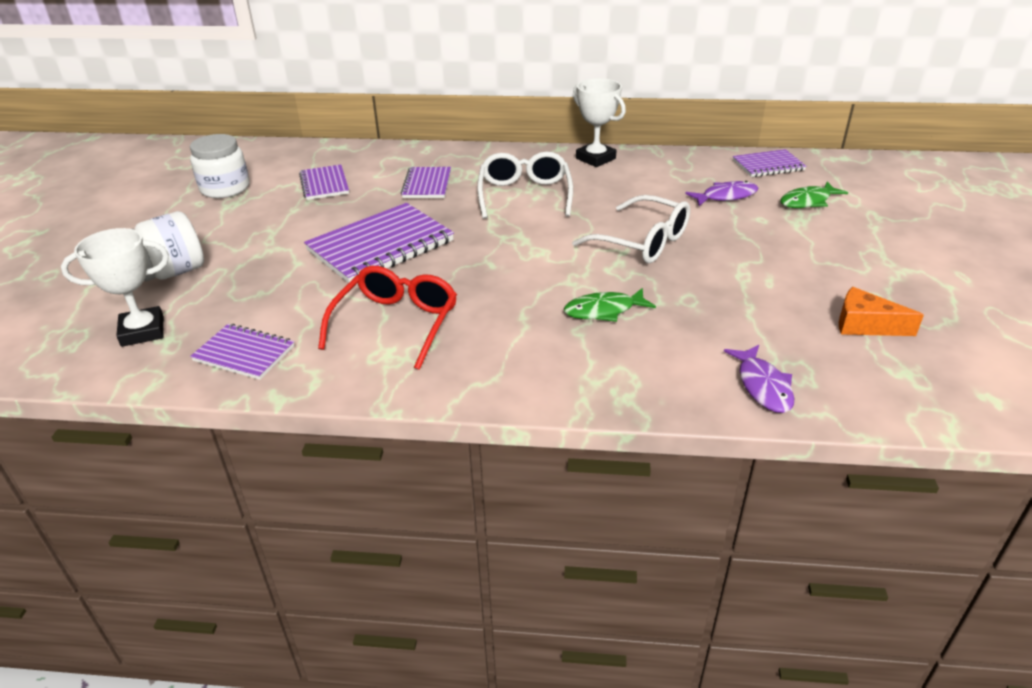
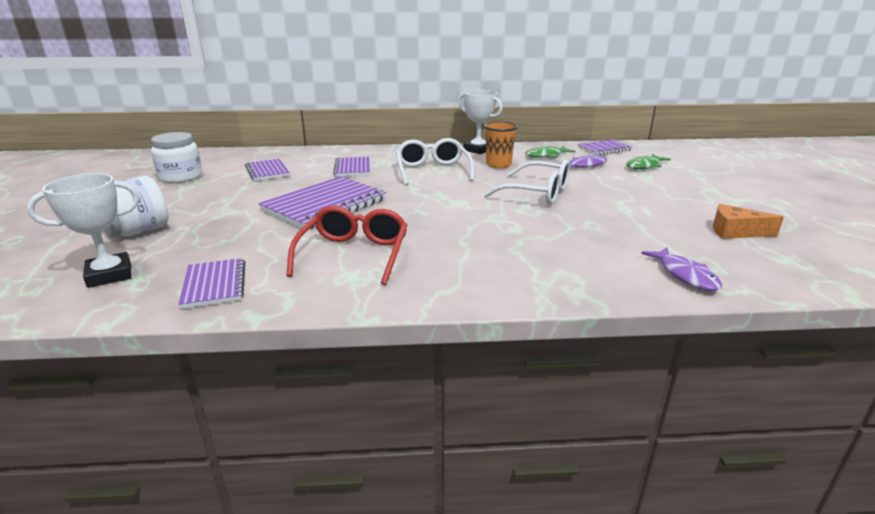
camera: 10 degrees left, 10 degrees down
purple notebook [190,324,295,380] -> purple notebook turned 60 degrees clockwise [178,258,246,309]
green fish [564,288,656,322] -> green fish moved to [525,146,576,158]
none -> orange cup [484,121,518,168]

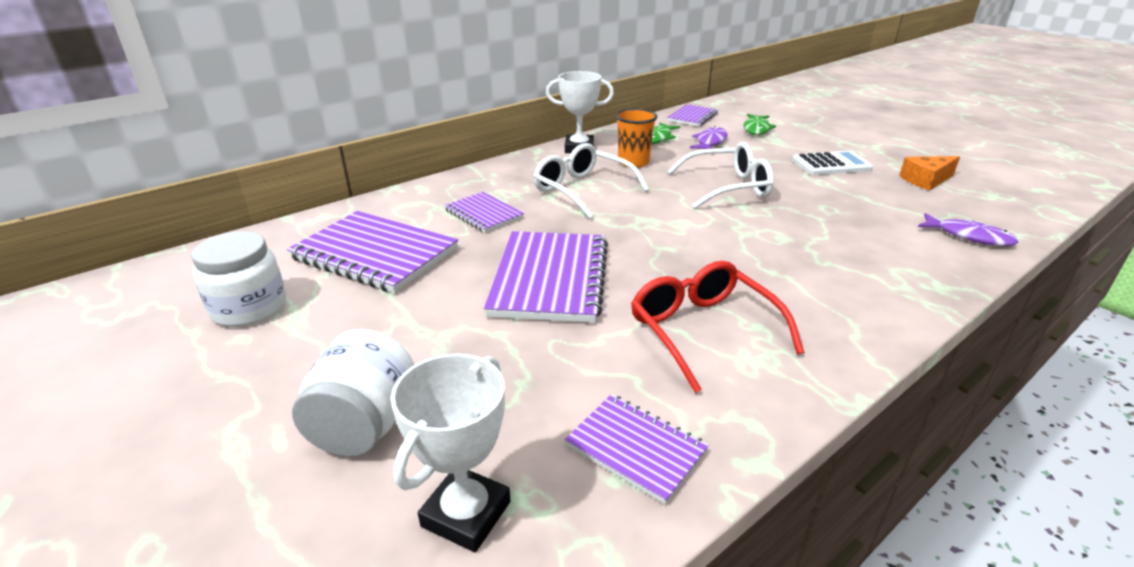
camera: 35 degrees left, 5 degrees up
purple notebook [245,159,290,181] -> purple notebook [287,211,458,293], size x1.78
none -> white calculator [792,151,873,175]

